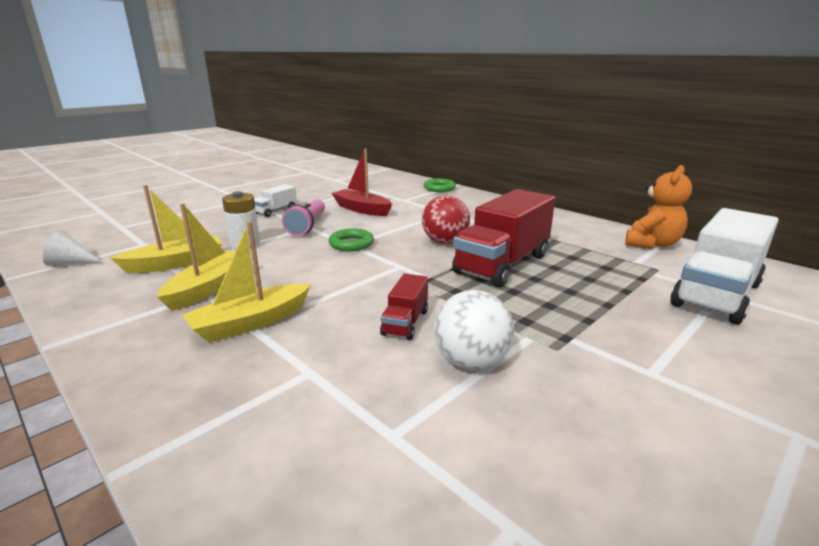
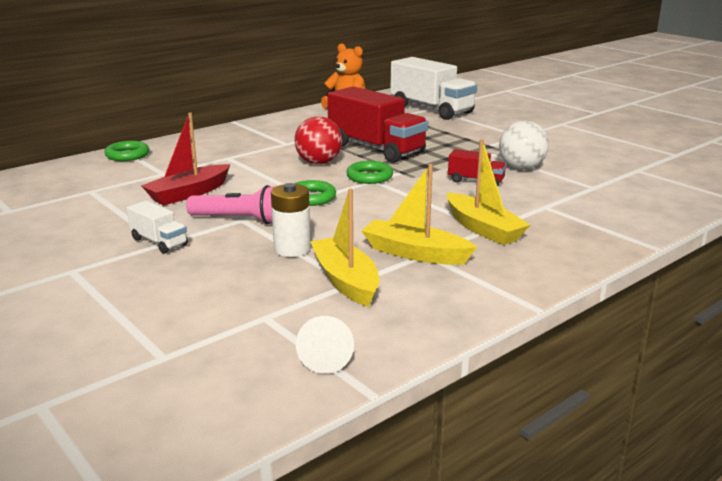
camera: 85 degrees left, 0 degrees up
none -> green ring [347,161,393,184]

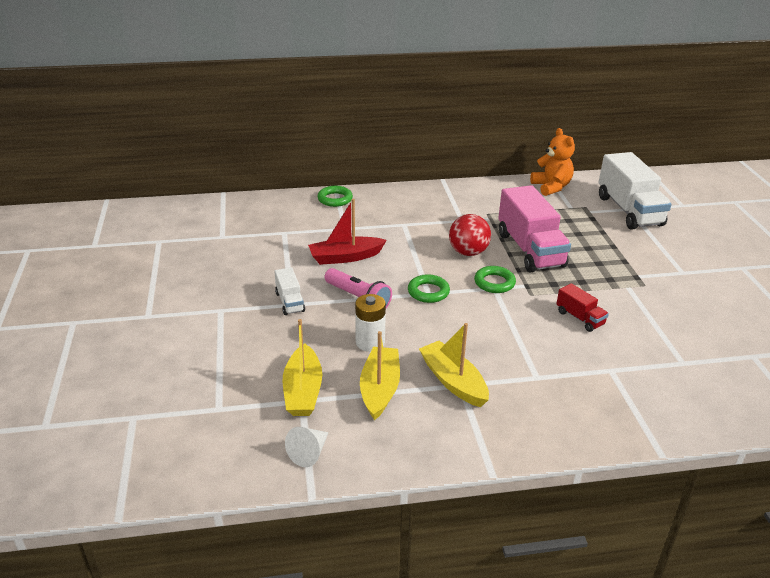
camera: 30 degrees right, 10 degrees up
red truck [327,86,428,163] -> pink truck [498,185,571,272]
yellow boat [447,139,530,245] -> yellow boat moved to [283,319,322,416]
white ball [499,121,549,170] -> none

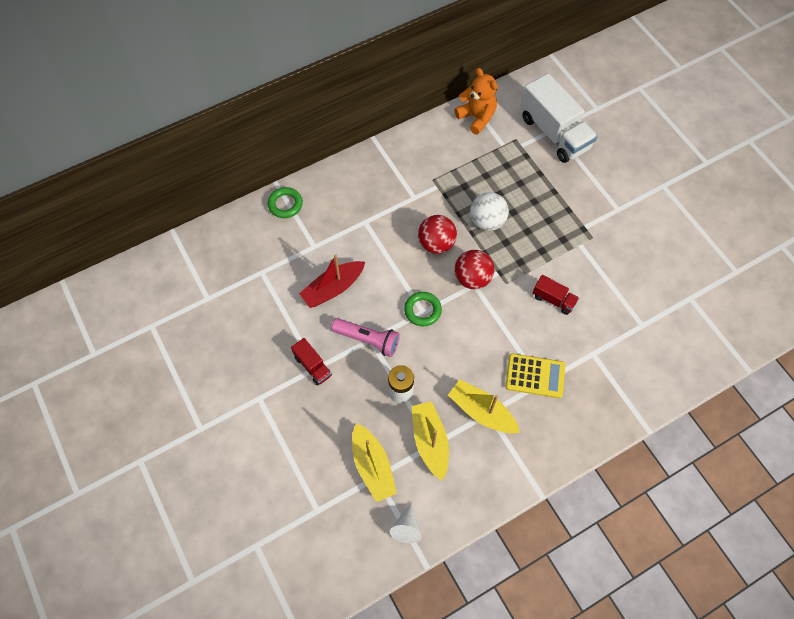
camera: 20 degrees left, 30 degrees up
white truck [275,267,305,315] -> red truck [291,338,332,386]
green ring [474,266,516,293] -> red ball [454,250,494,289]
pink truck [498,185,571,272] -> white ball [470,192,509,231]
none -> yellow calculator [505,354,565,398]

